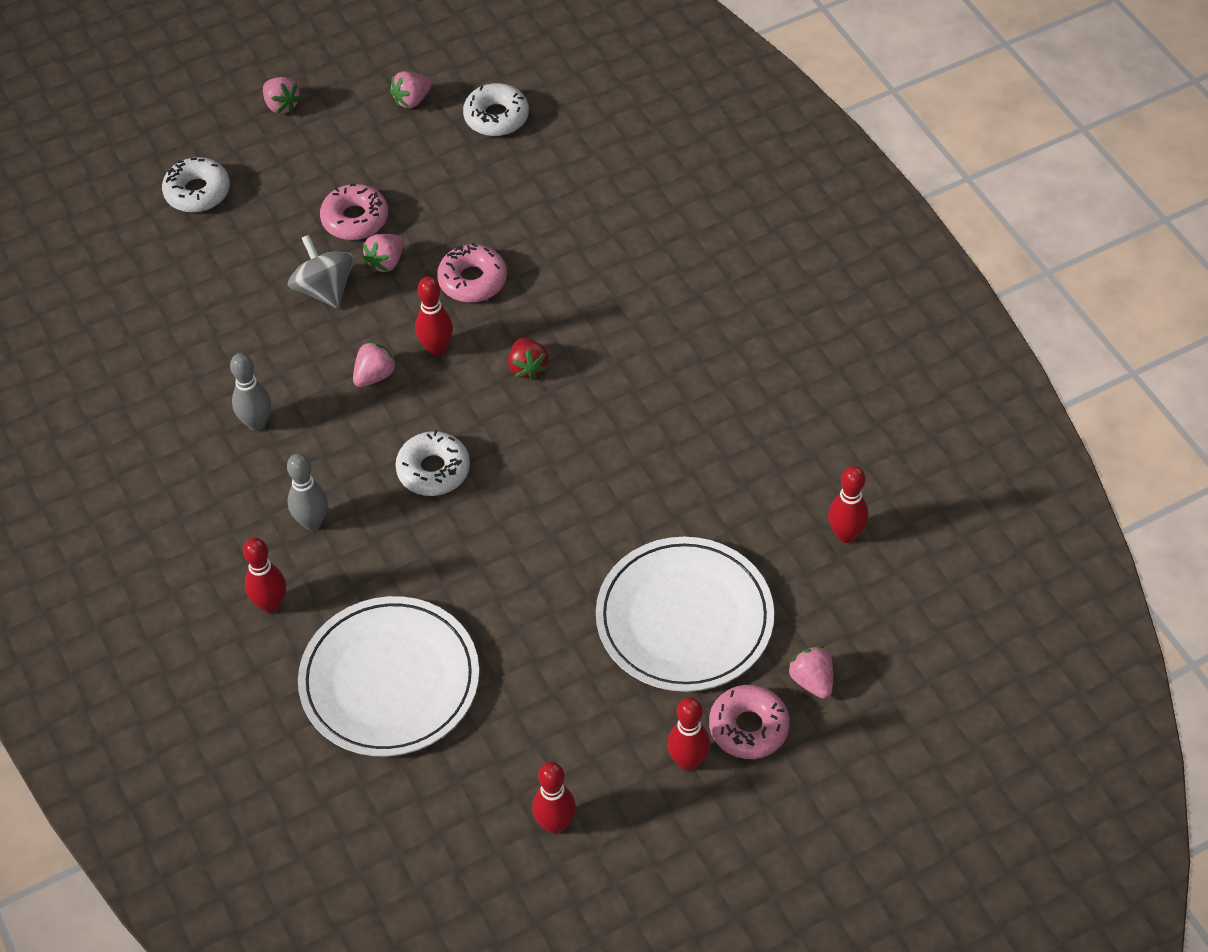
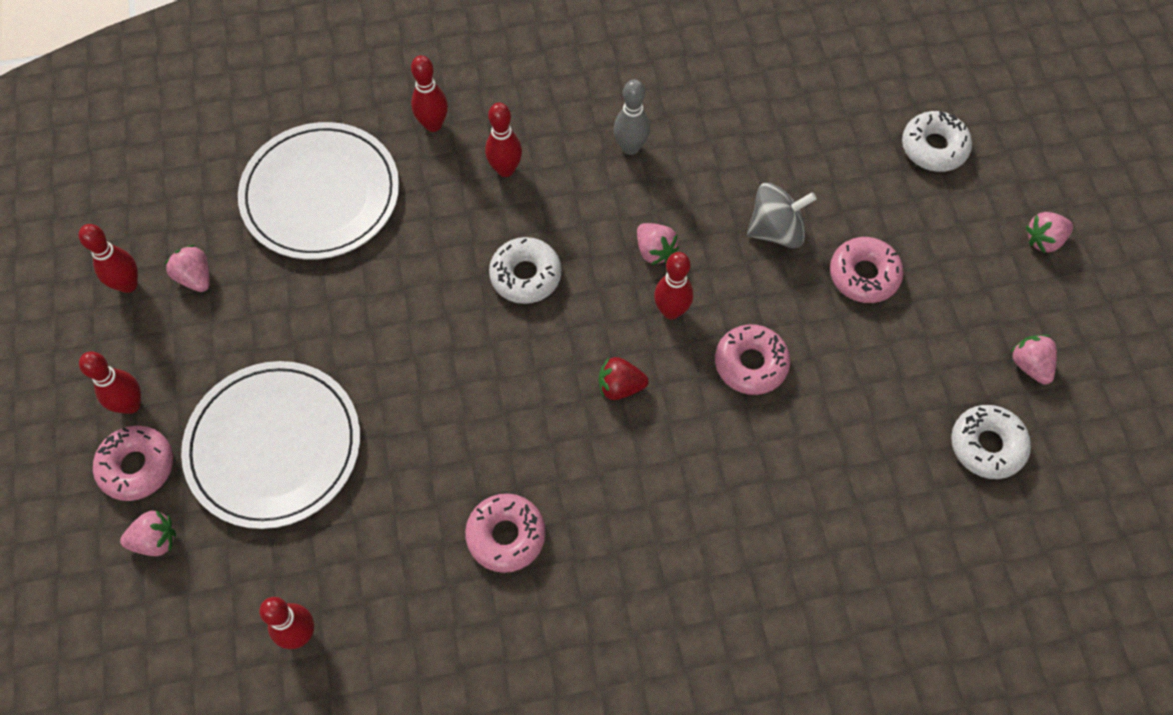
camera: 105 degrees right, 10 degrees up
grey bowling pin [287,453,328,530] -> red bowling pin [485,103,522,177]
pink strawberry [362,234,403,272] -> pink strawberry moved to [165,245,210,292]
none -> pink donut [465,493,546,573]

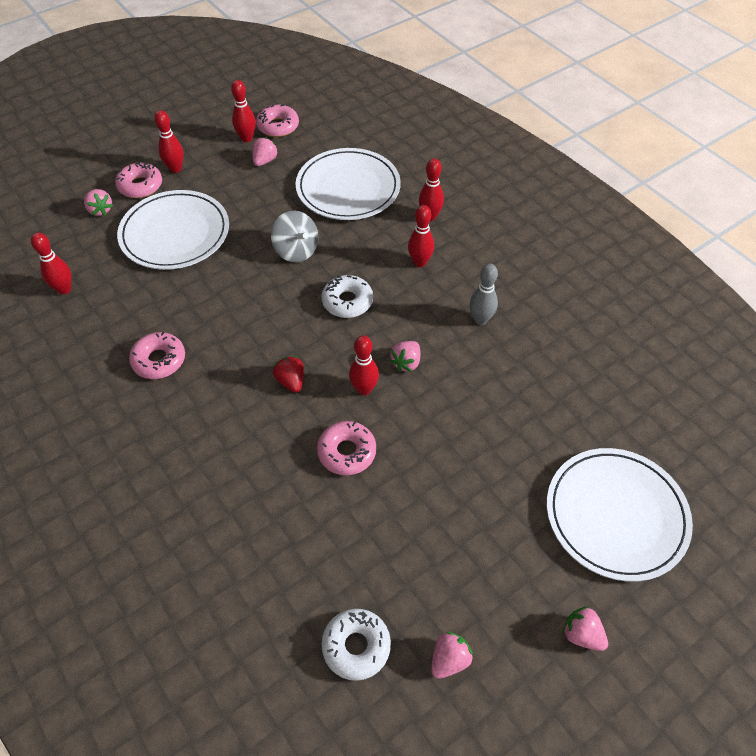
camera: 65 degrees right, 10 degrees down
grey spinning top [747,183,817,248] -> grey spinning top moved to [271,211,318,262]
pink donut [830,237,904,303] -> pink donut moved to [256,104,299,137]
white donut [902,111,972,172] -> white plate [547,448,693,582]

